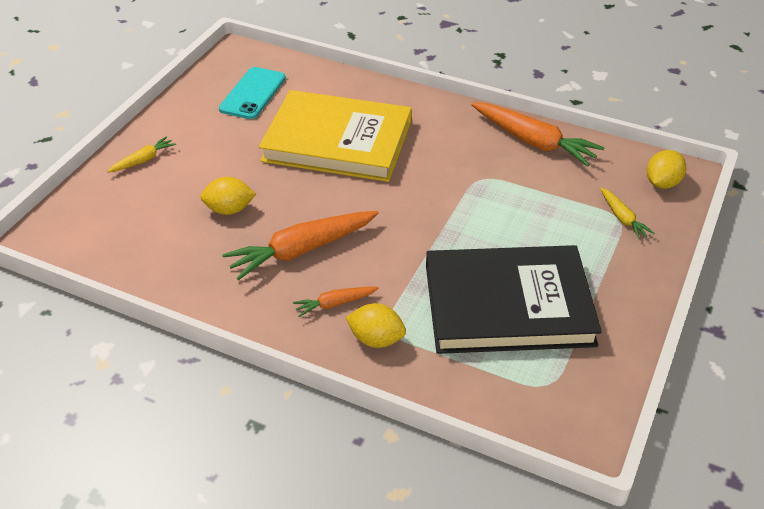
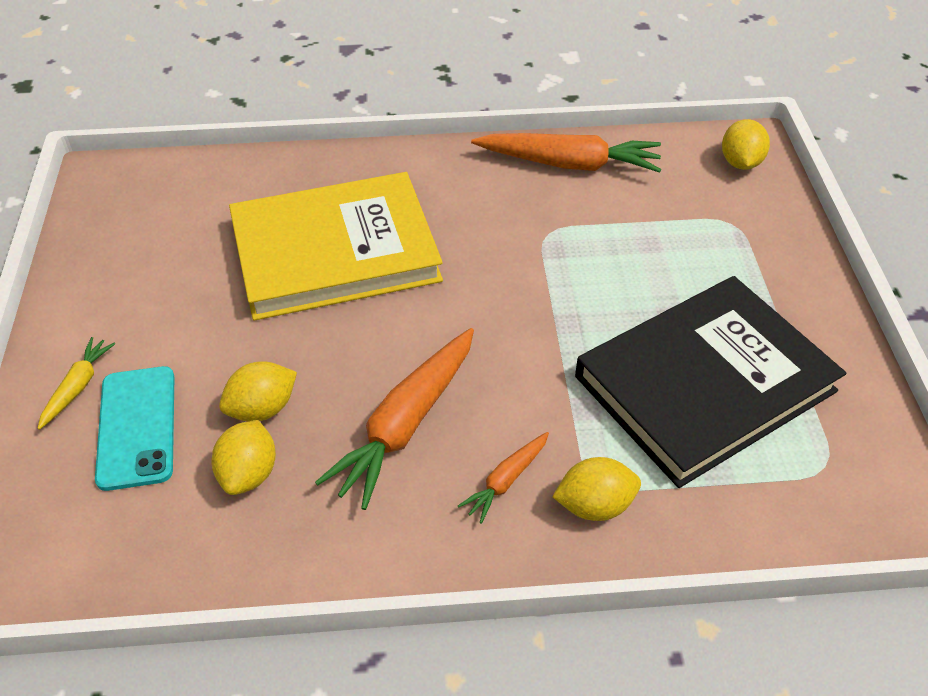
camera: 30 degrees left, 5 degrees up
turquoise phone [219,67,286,119] -> turquoise phone moved to [95,366,174,491]
yellow carrot [600,187,654,239] -> none
none -> yellow lemon [211,420,276,495]

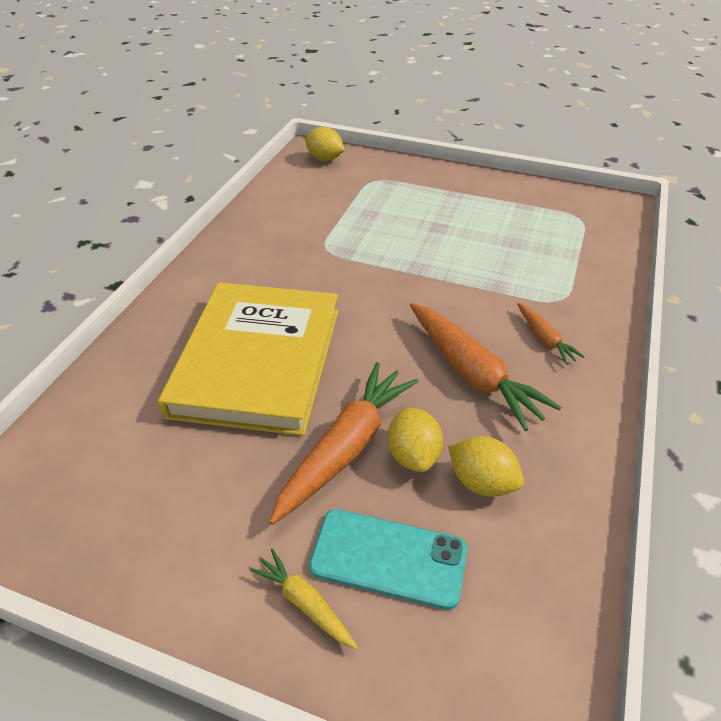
camera: 65 degrees left, 5 degrees down
orange carrot [471,133,661,173] -> orange carrot moved to [269,362,418,525]
yellow lemon [552,457,641,521] -> none
black book [575,276,846,488] -> none

